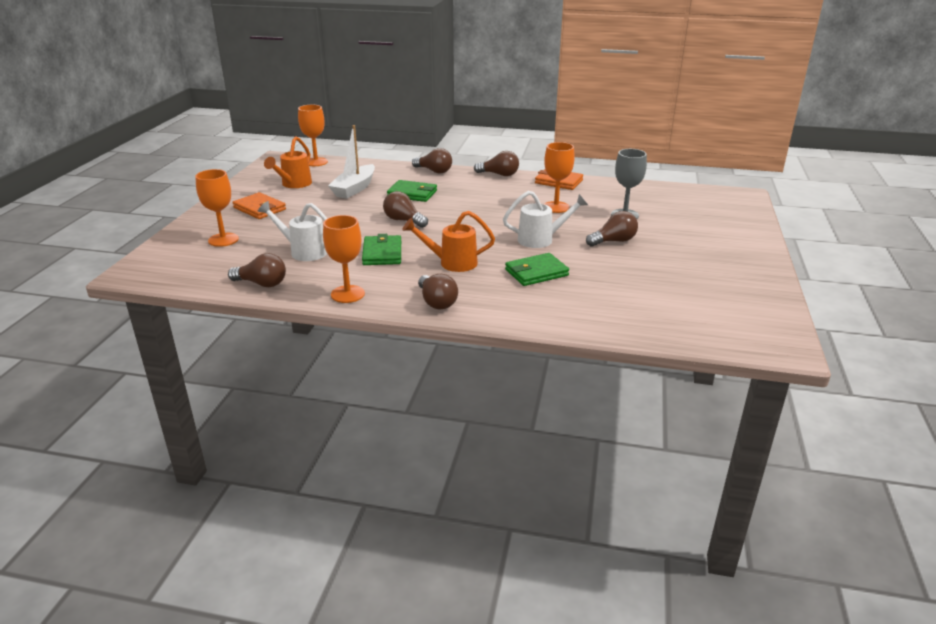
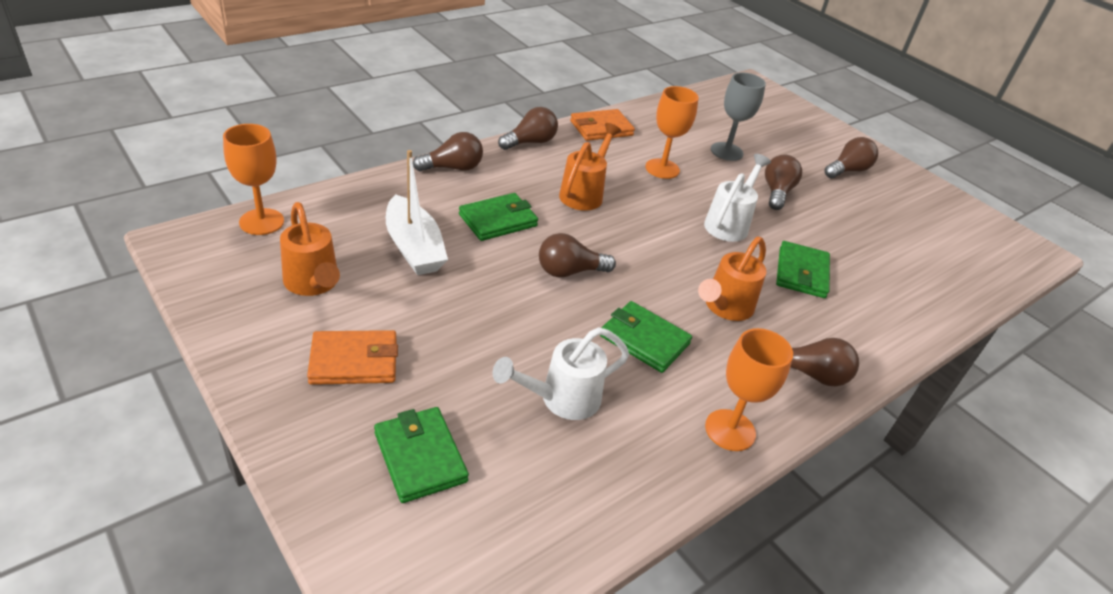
camera: 55 degrees left, 10 degrees up
orange goblet [195,169,239,247] -> green wallet [374,407,469,503]
brown light bulb [228,253,286,287] -> brown light bulb moved to [824,137,878,178]
none -> orange watering can [559,123,621,211]

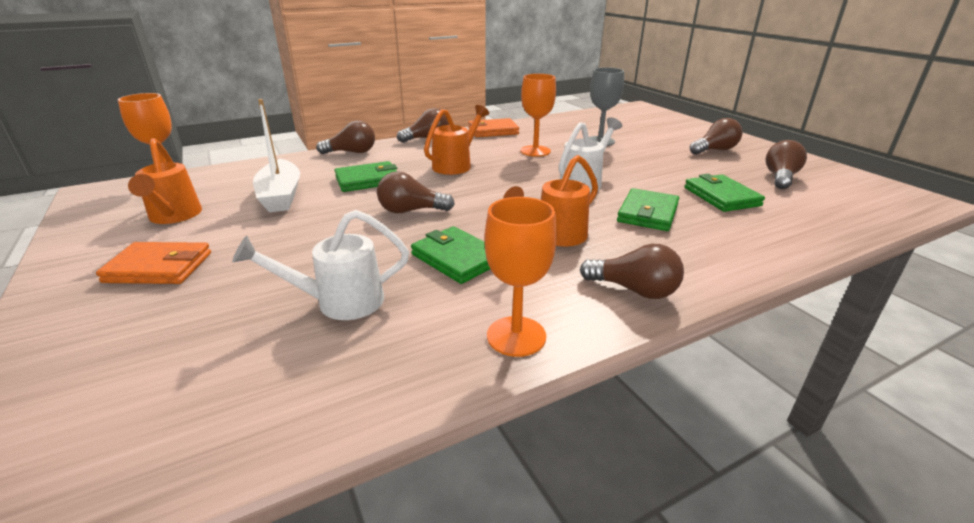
camera: 15 degrees right, 10 degrees down
green wallet [374,407,469,503] -> green wallet moved to [684,174,765,212]
brown light bulb [765,155,802,210] -> brown light bulb moved to [765,140,807,189]

